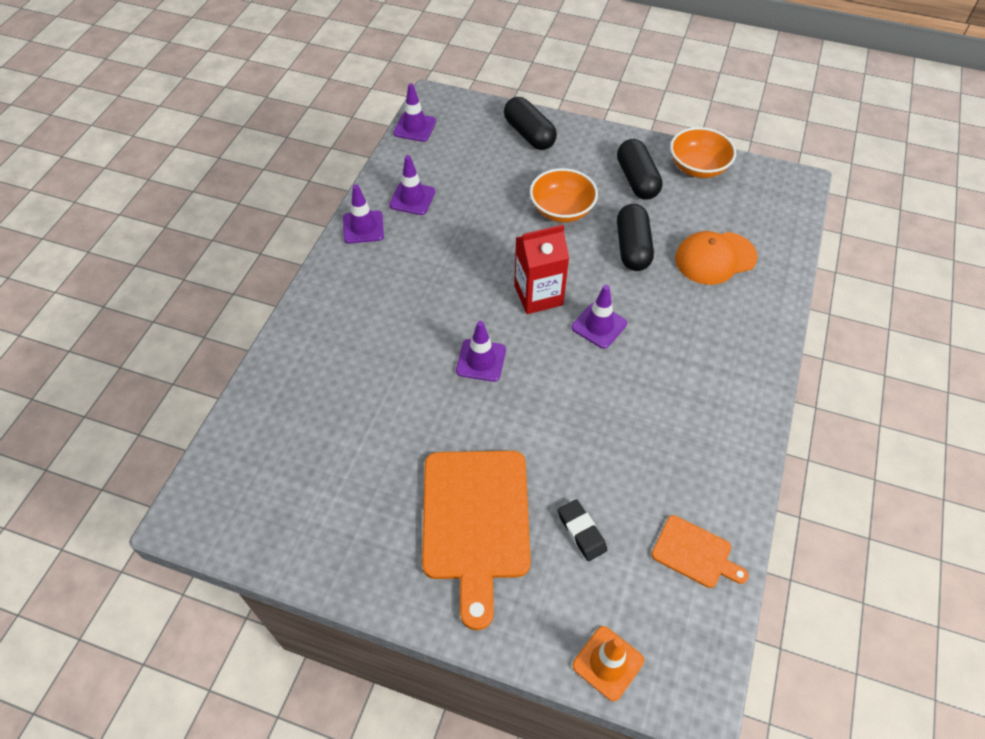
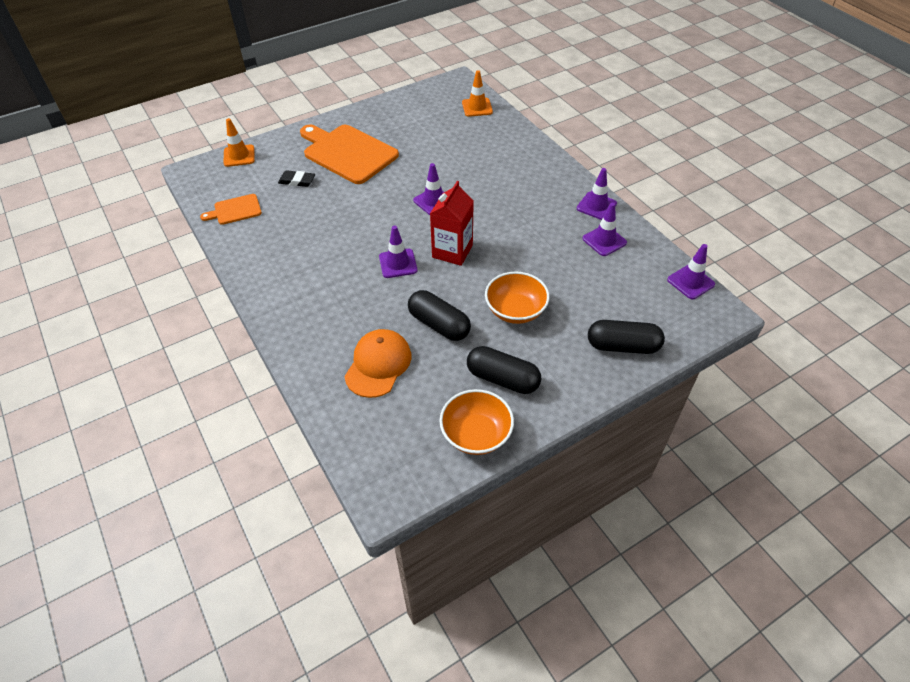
camera: 130 degrees right, 5 degrees down
none -> orange traffic cone [462,70,493,117]

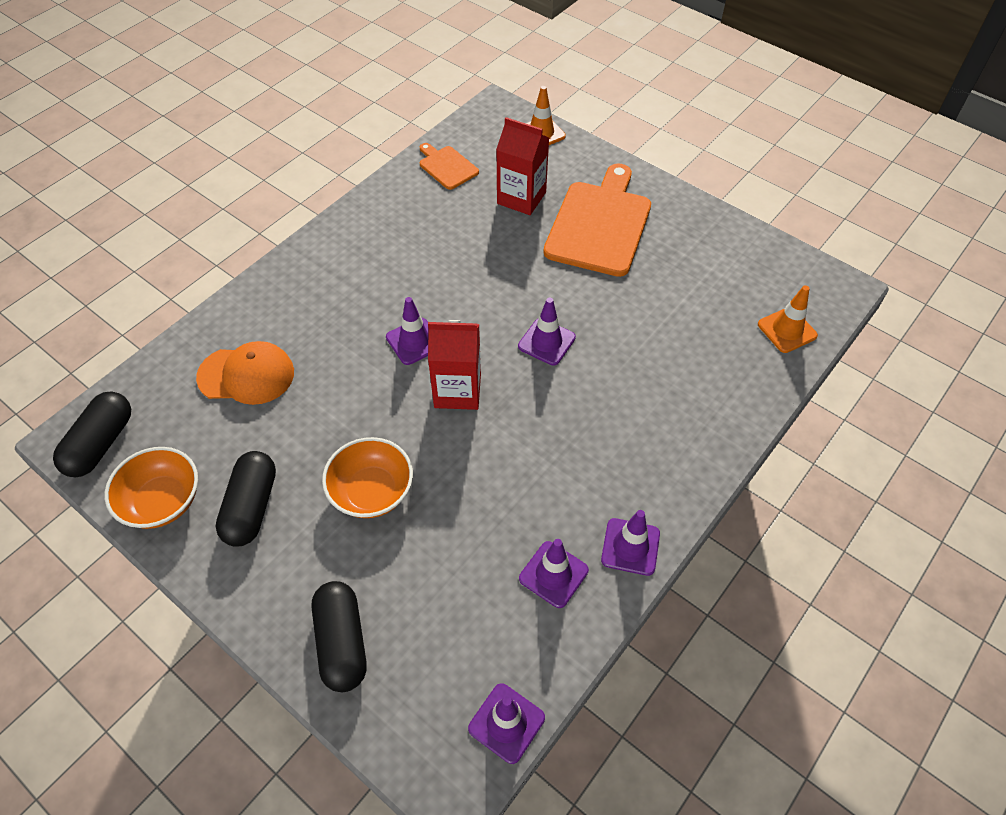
camera: 70 degrees right, 5 degrees up
black eraser [278,170,315,187] -> red carton [496,117,549,215]
black capsule [408,290,471,341] -> black capsule moved to [53,392,131,477]

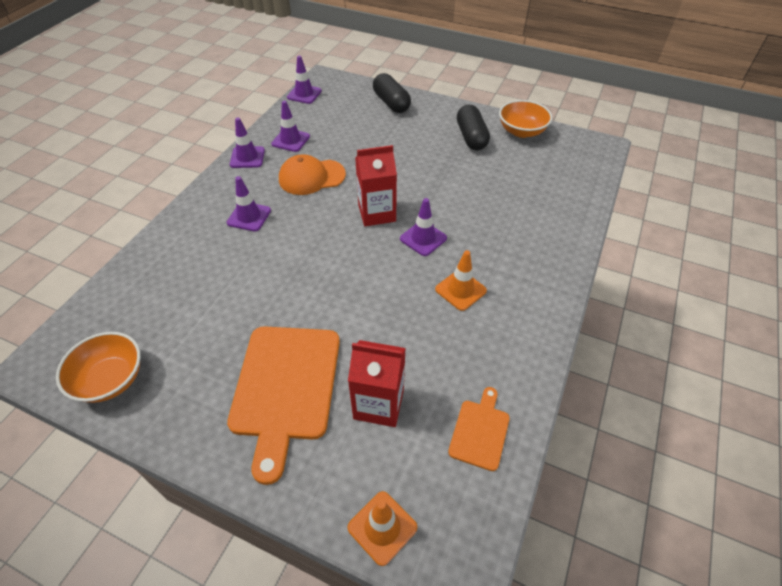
camera: 165 degrees right, 5 degrees down
black capsule [53,392,131,477] -> none
orange cap [196,341,294,405] -> orange cap moved to [279,154,346,195]
orange bowl [322,437,413,518] -> orange bowl moved to [56,332,141,403]
orange cutting board [420,143,479,190] -> orange cutting board turned 105 degrees counterclockwise [448,387,510,471]
purple traffic cone [518,297,576,366] -> purple traffic cone moved to [227,176,271,231]
orange traffic cone [758,285,818,353] -> orange traffic cone moved to [435,250,487,311]

